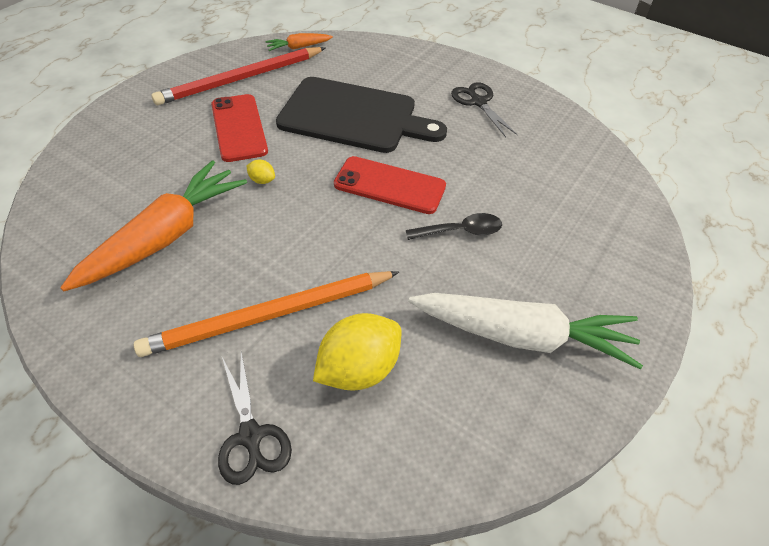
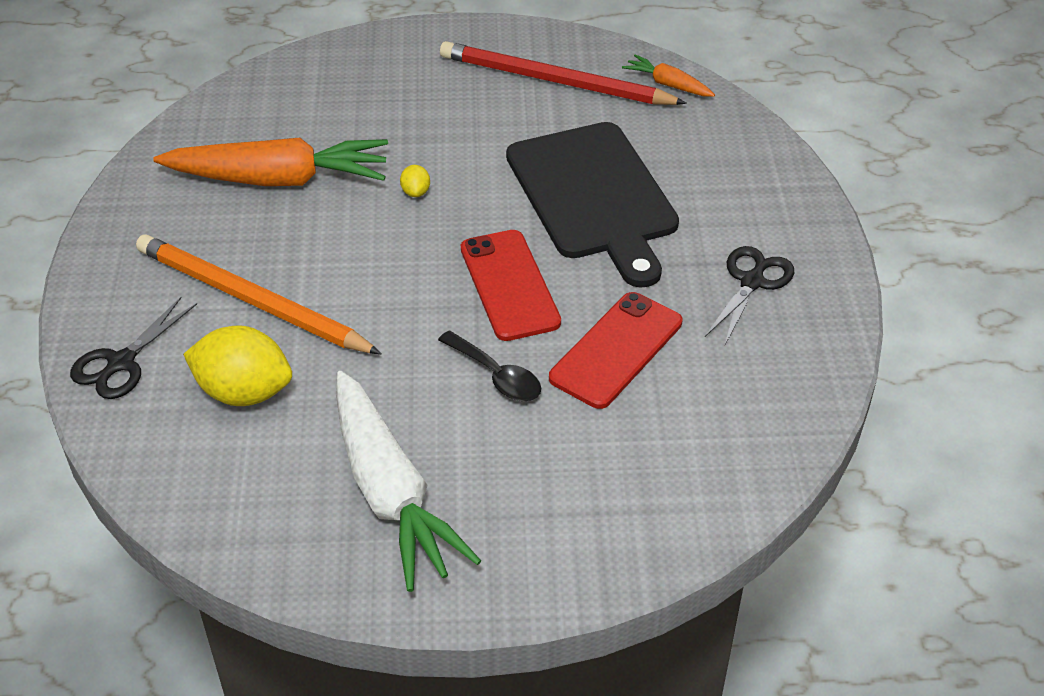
camera: 55 degrees right, 5 degrees down
red phone [211,94,268,162] -> red phone moved to [549,292,682,409]

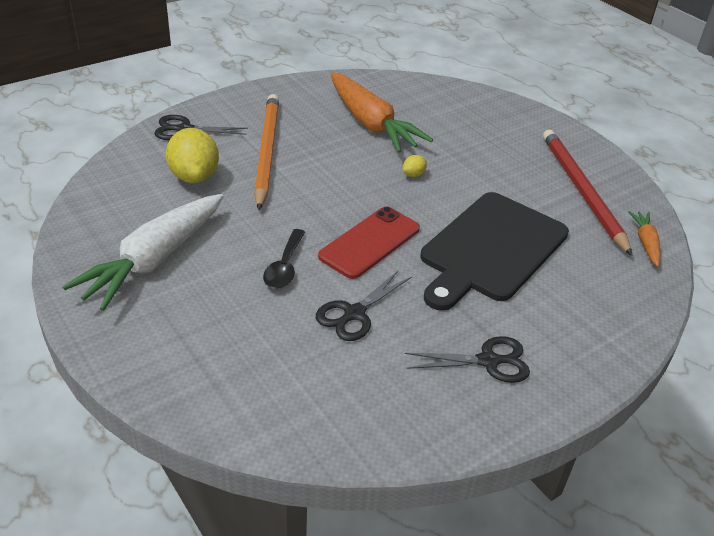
camera: 55 degrees right, 5 degrees down
red phone [549,292,682,409] -> black scissors [316,270,411,341]

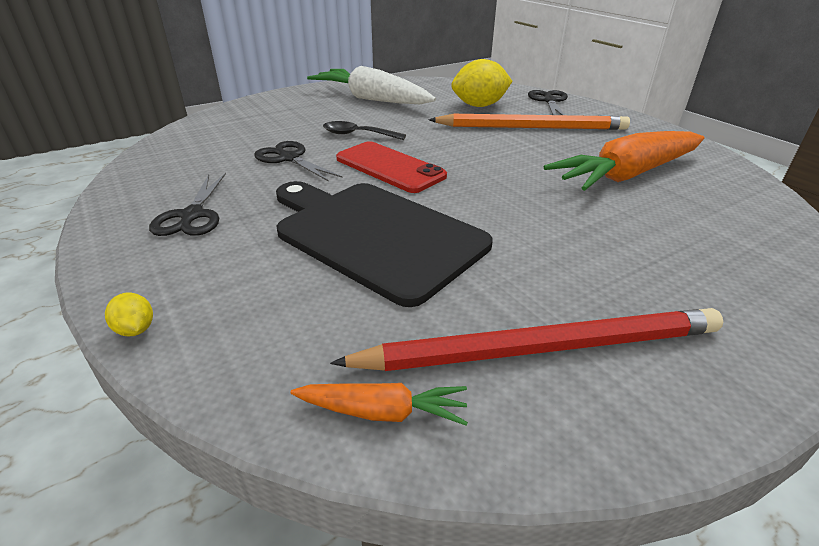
camera: 95 degrees right, 5 degrees down
yellow lemon [403,155,427,177] -> yellow lemon moved to [105,293,153,337]

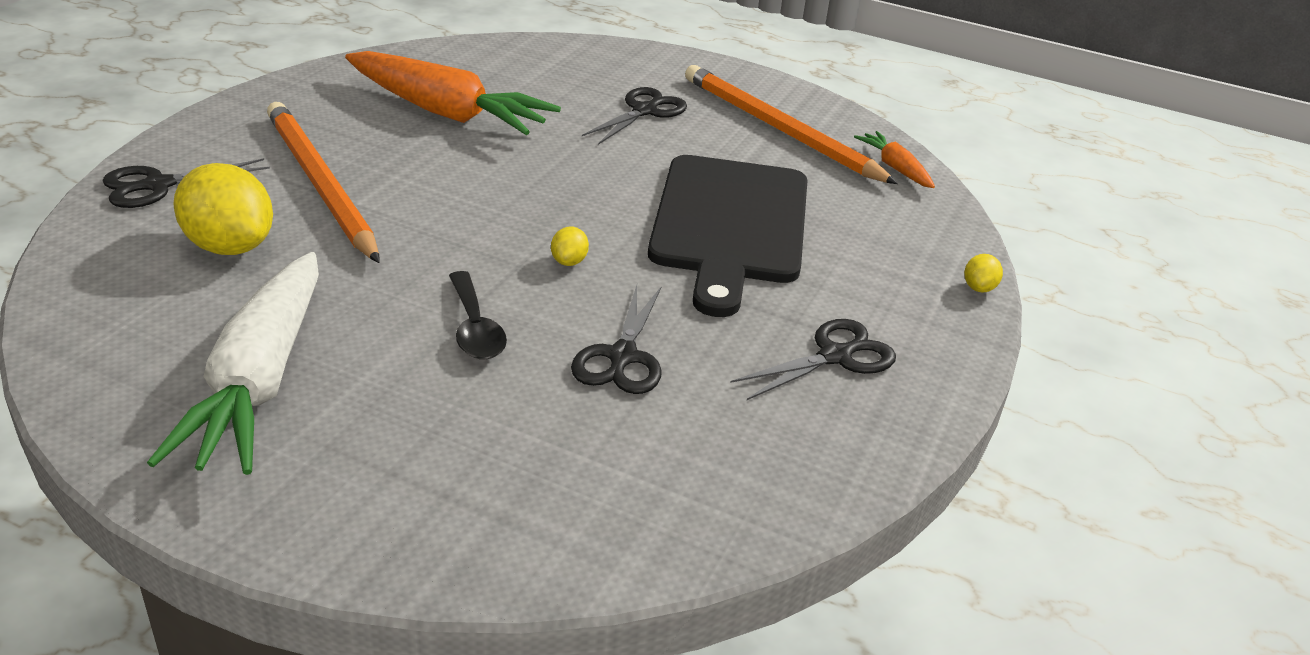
camera: 125 degrees left, 0 degrees up
red pencil [330,308,723,371] -> orange pencil [685,65,898,184]
red phone [336,141,447,193] -> yellow lemon [551,226,589,266]
none -> black scissors [582,87,687,145]

